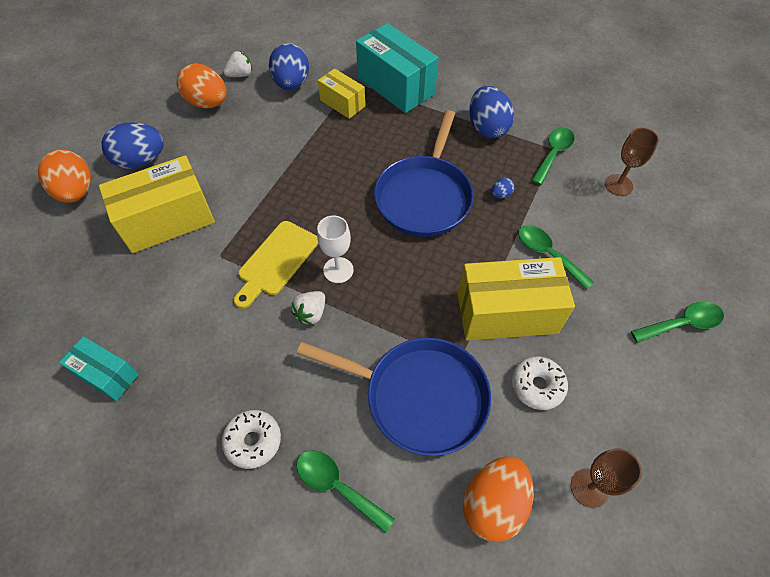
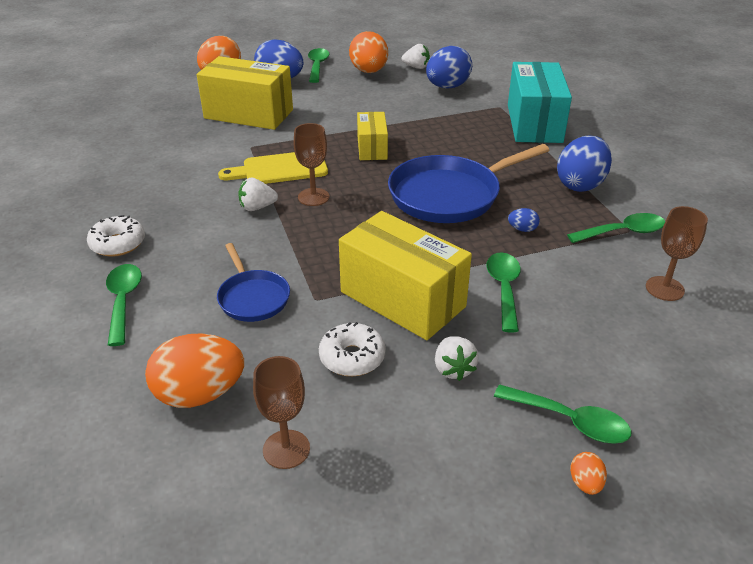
camera: 45 degrees right, 20 degrees down
turquoise box [59,336,139,401] -> none
blue pan [297,338,491,456] -> blue pan [217,243,290,322], size x0.55
white goblet [317,215,354,283] -> brown goblet [294,123,329,206]
yellow box [318,68,365,119] -> yellow box moved to [357,112,388,160]
none -> green spoon [308,48,330,83]
none -> white strawberry [435,336,479,381]
none -> orange egg [570,452,607,495]

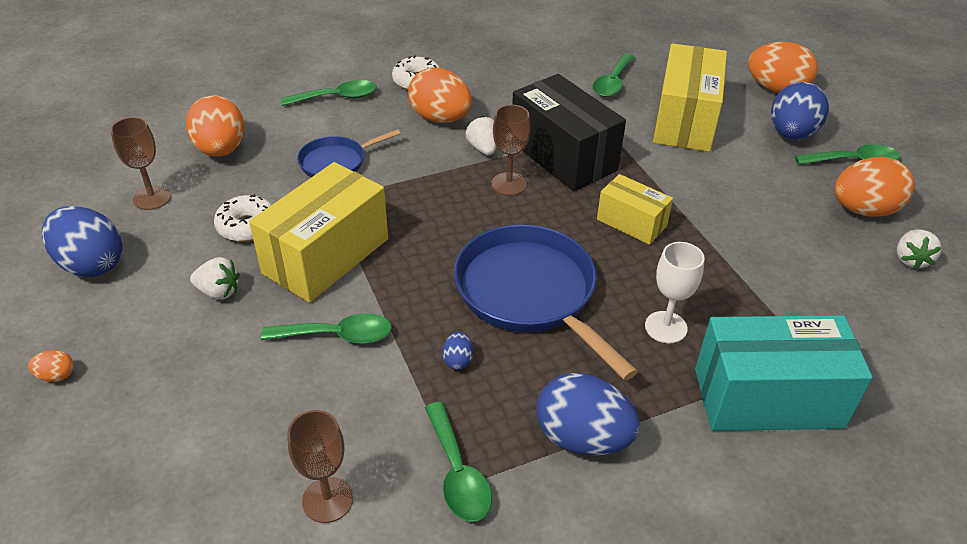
camera: 85 degrees right, 5 degrees up
yellow cutting board [218,152,328,184] -> black box [512,74,626,191]
yellow box [357,112,388,160] -> yellow box turned 45 degrees clockwise [597,174,673,245]
blue egg [426,46,472,89] -> blue egg moved to [42,206,122,277]
white strawberry [435,336,479,381] -> white strawberry turned 150 degrees counterclockwise [190,257,240,300]
green spoon [494,384,631,444] -> green spoon moved to [593,53,635,97]
none -> orange egg [408,68,472,123]
none -> white goblet [645,242,705,343]

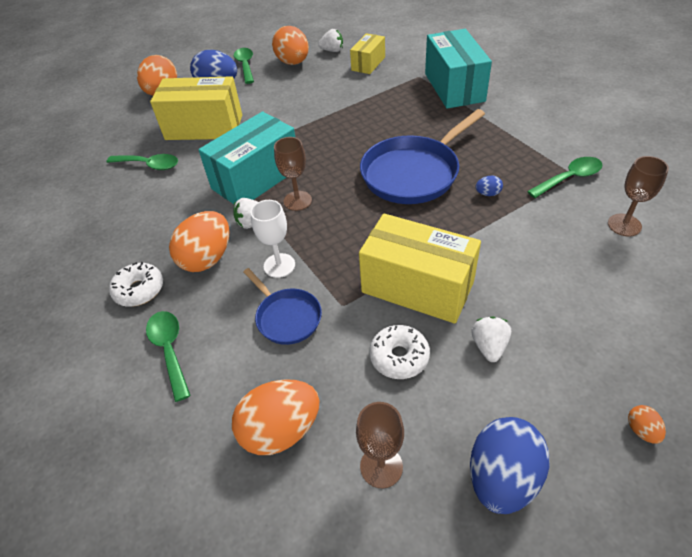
camera: 95 degrees left, 5 degrees up
green spoon [261,313,392,344] -> none
black box [512,74,626,191] -> turquoise box [198,111,295,204]
blue egg [537,373,640,455] -> none
yellow box [597,174,673,245] -> yellow box moved to [350,33,385,74]
white goblet [645,242,705,343] -> white goblet moved to [250,200,295,278]

